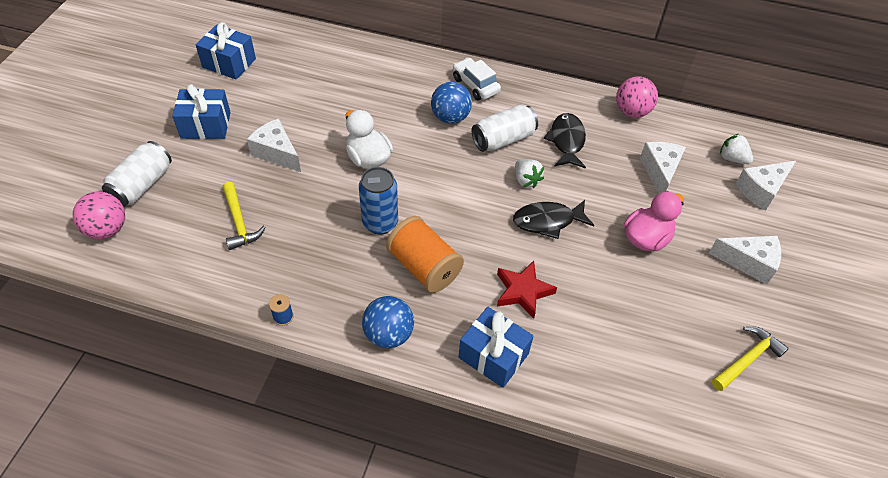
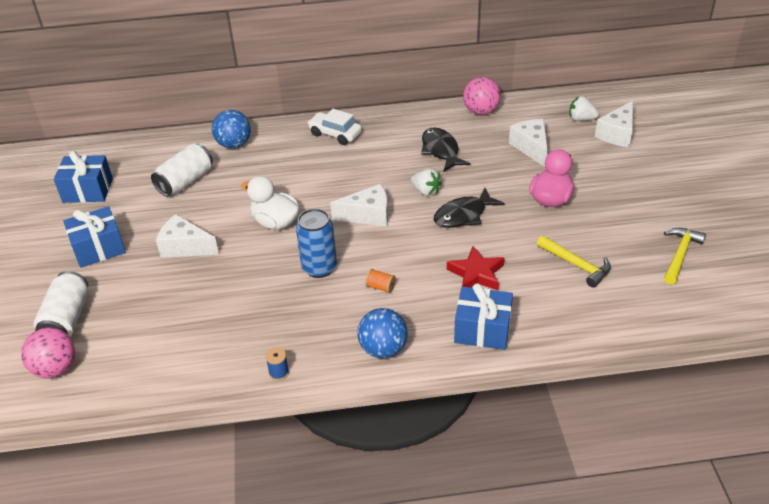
camera: 20 degrees left, 10 degrees down
yellow hammer [222,182,266,250] -> yellow hammer moved to [537,236,611,288]
orange spool [386,216,464,293] -> orange spool [365,269,396,293], size x0.41
blue ball [431,82,472,124] -> blue ball moved to [212,110,251,148]
white can [471,104,538,152] -> white can moved to [151,144,213,197]
white cheese [709,236,781,285] -> white cheese moved to [330,184,388,226]

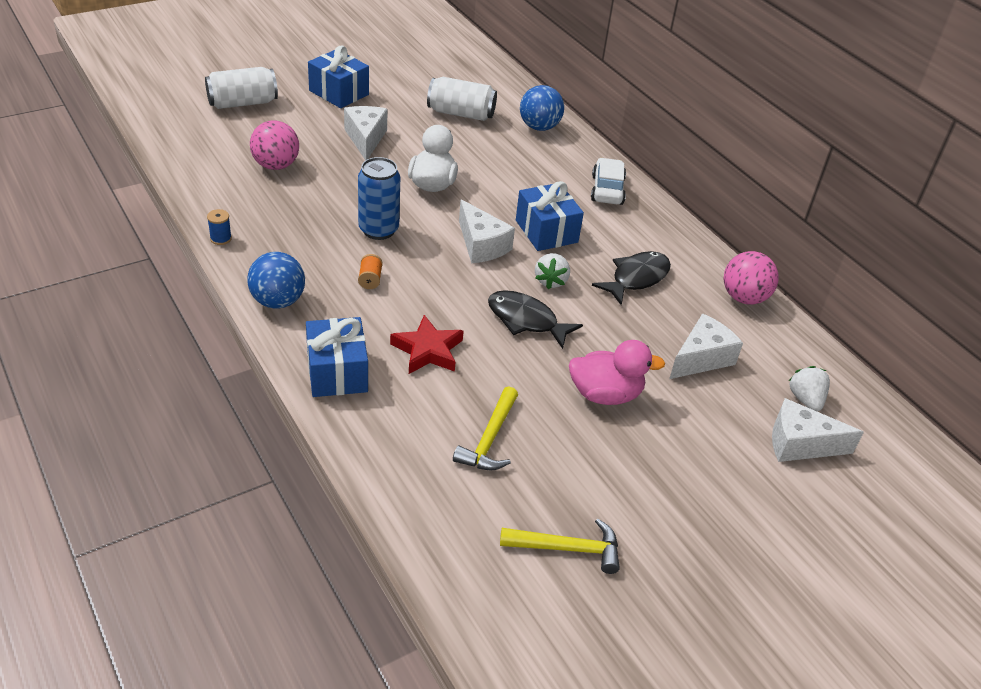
camera: 60 degrees right, 0 degrees up
pink ball [21,327,75,378] -> pink ball moved to [250,120,299,170]
blue gift [54,151,113,203] -> blue gift moved to [516,181,584,251]

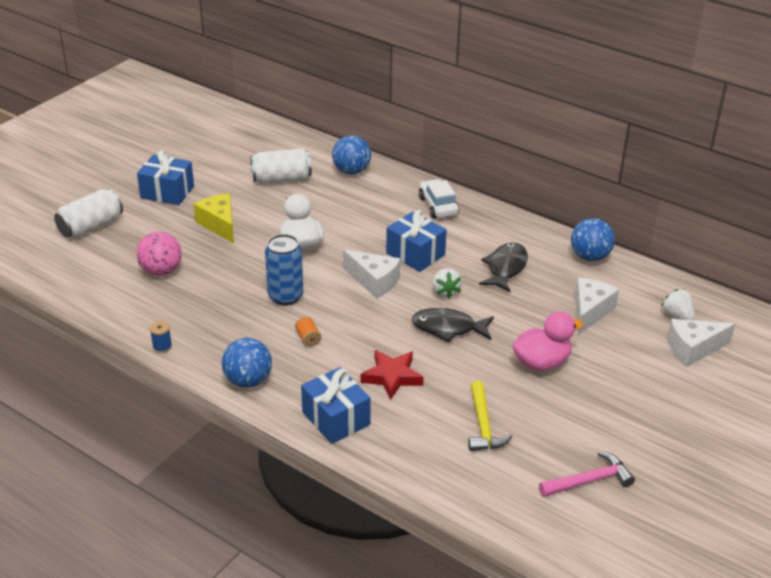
camera: 20 degrees left, 5 degrees down
white cheese [344,106,387,160] -> yellow cheese [194,194,234,244]
yellow hammer [500,519,620,574] -> pink hammer [539,451,635,497]
pink ball [724,251,779,305] -> blue ball [571,218,615,261]

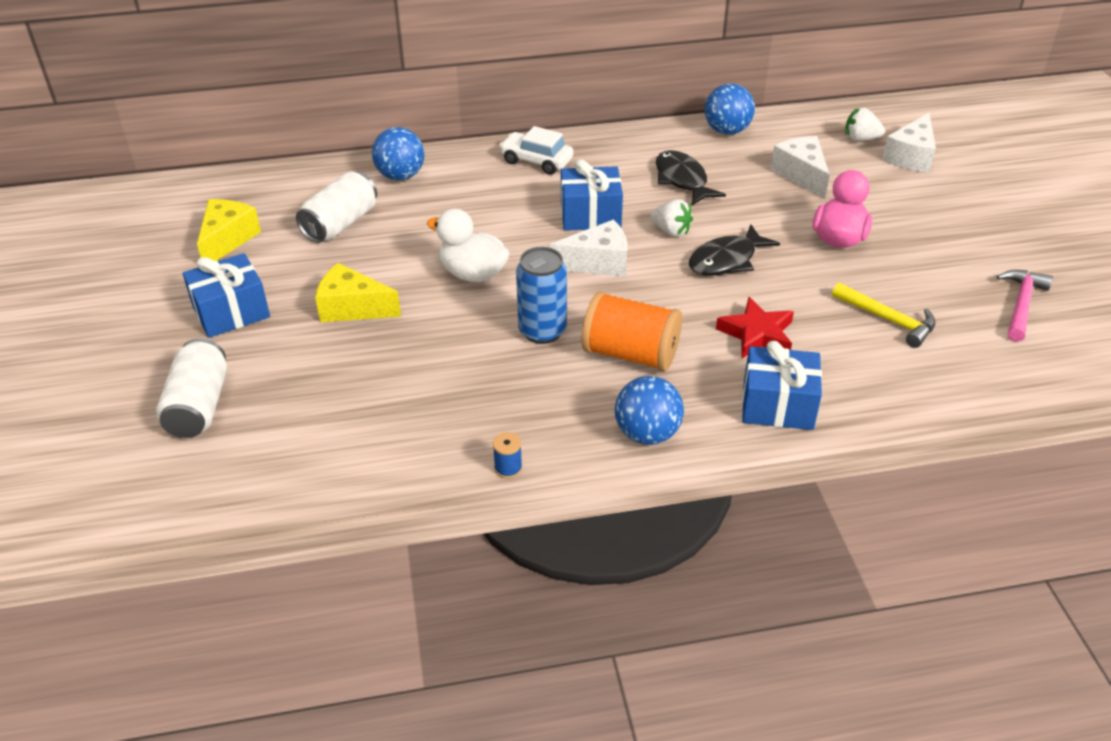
camera: 45 degrees left, 5 degrees up
pink ball [136,232,182,276] -> none
orange spool [295,316,321,347] -> orange spool [582,291,682,371], size x2.45
none -> yellow cheese [197,199,261,261]

